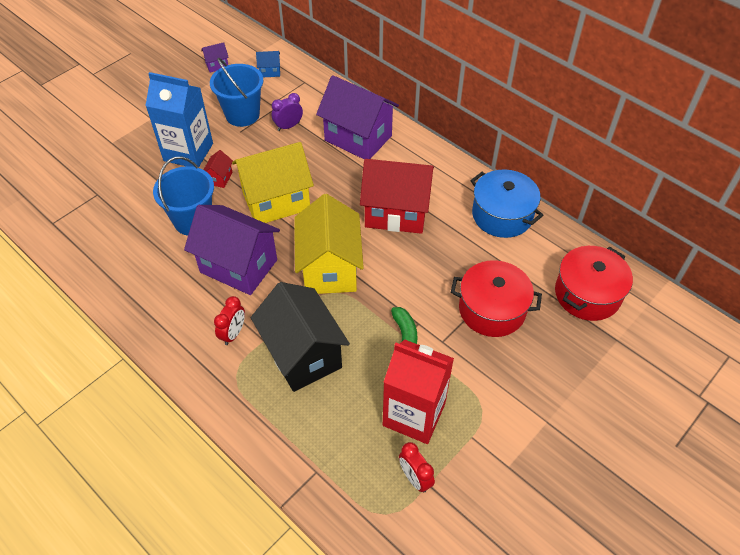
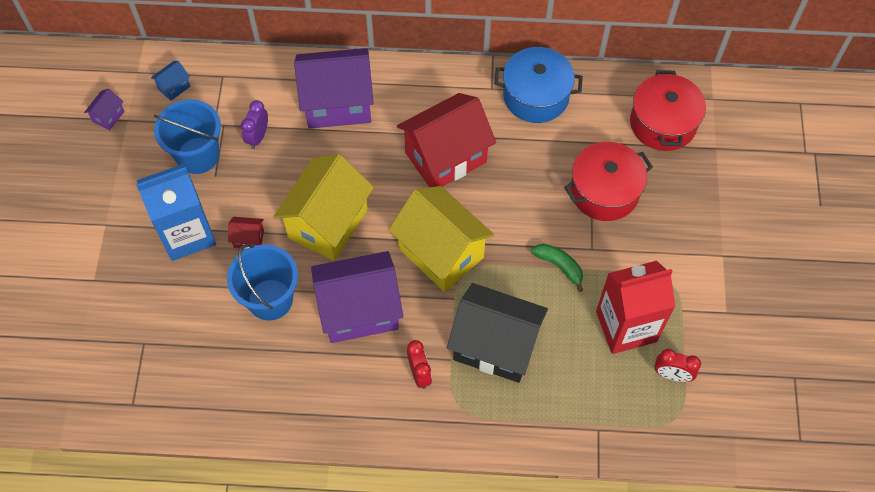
camera: 40 degrees left, 10 degrees up
red house [204,150,233,188] -> red house turned 60 degrees counterclockwise [228,217,264,249]

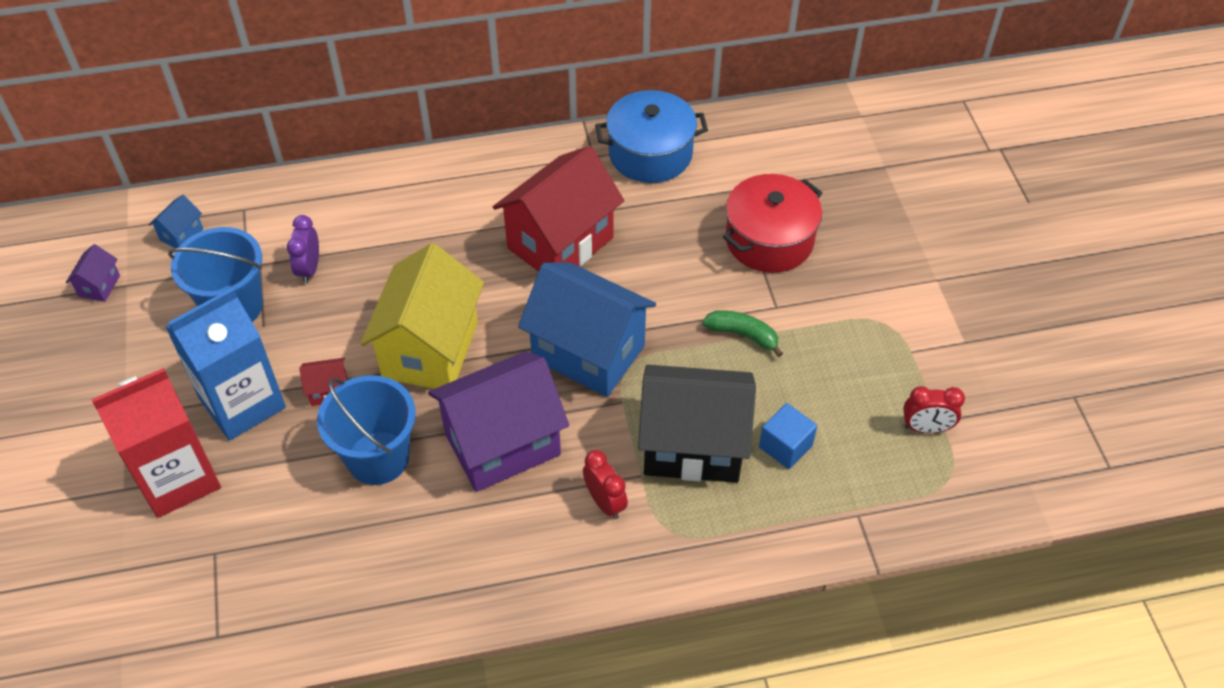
camera: 15 degrees left, 10 degrees down
purple house [294,48,374,129] -> none
yellow house [389,186,494,292] -> blue house [518,262,656,397]
red carton [596,261,676,354] -> red carton moved to [91,368,221,518]
red pot [630,70,706,151] -> none
none -> blue cube [759,403,817,469]

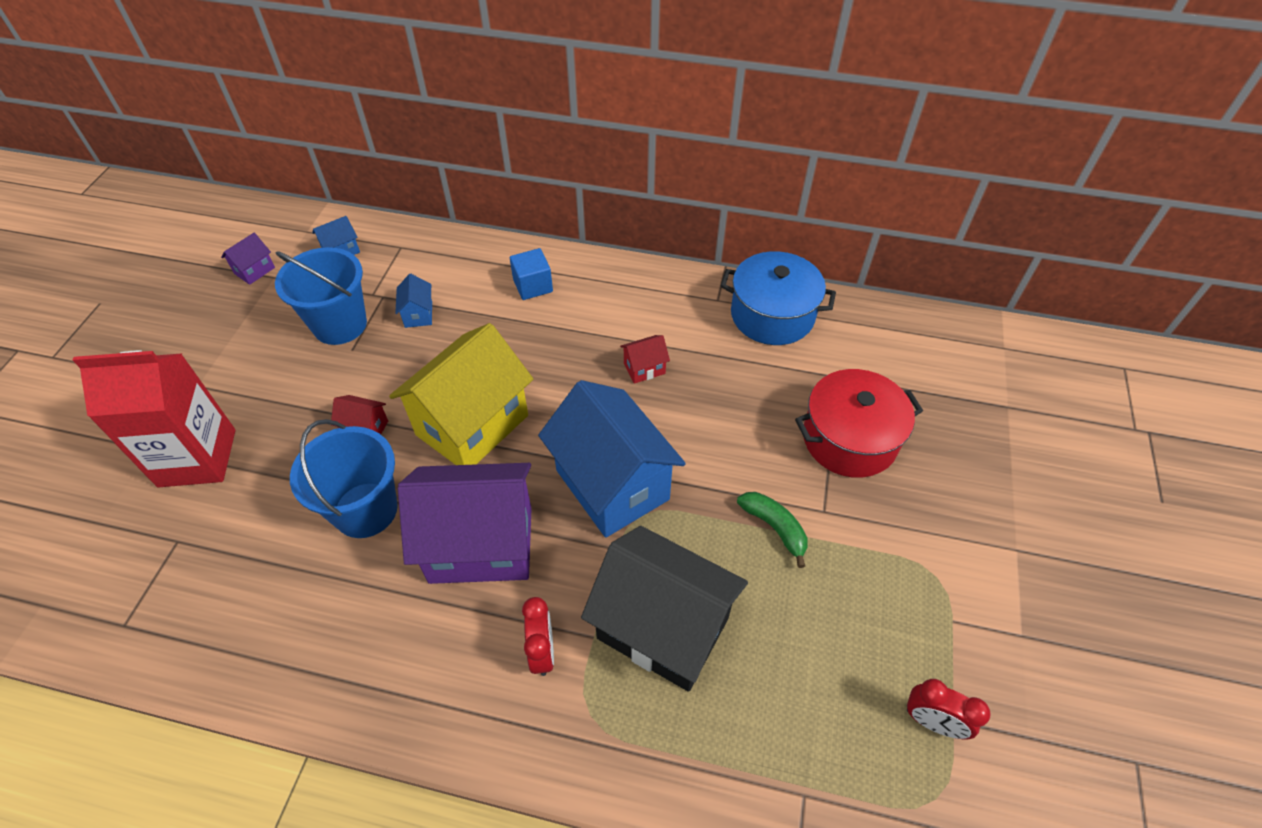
camera: 25 degrees right, 0 degrees up
blue carton [165,287,286,441] -> none
purple clock [287,215,319,284] -> blue house [395,274,432,328]
red house [493,146,624,272] -> red house [620,335,670,384], size x0.41
blue cube [759,403,817,469] -> blue cube moved to [510,248,553,300]

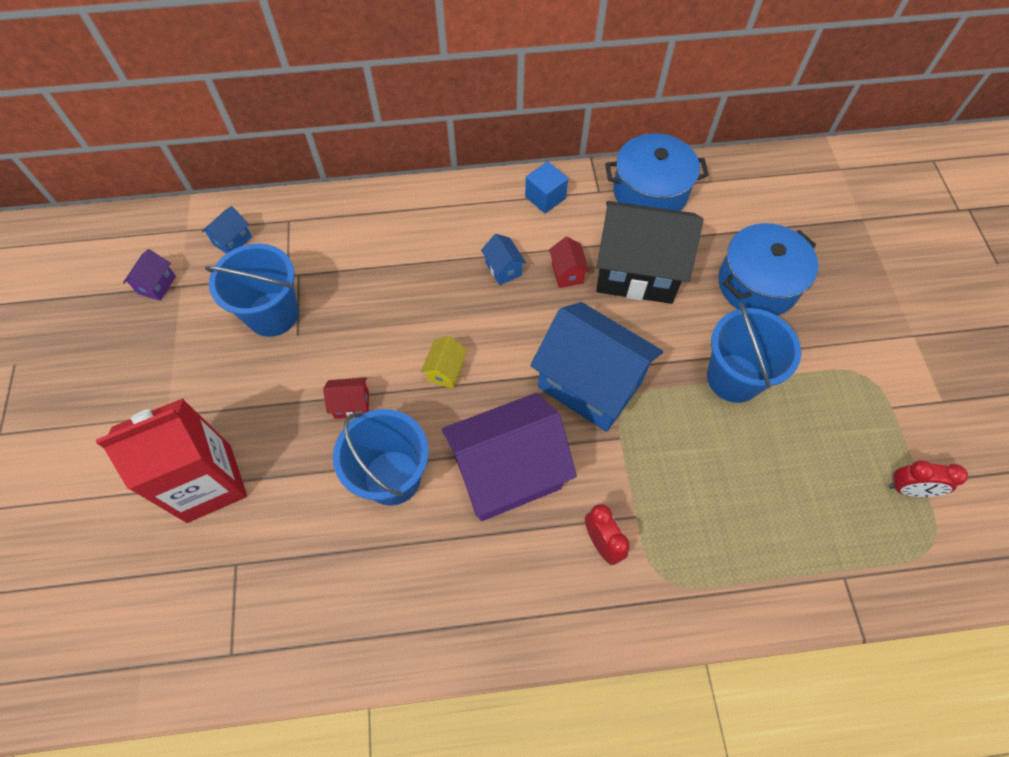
camera: 20 degrees left, 10 degrees up
yellow house [389,323,533,465] -> yellow house [421,336,467,389], size x0.41
blue house [395,274,432,328] -> blue house moved to [481,234,526,285]
blue cube [510,248,553,300] -> blue cube moved to [525,161,568,213]
black house [581,526,748,692] -> black house moved to [596,201,704,304]
red house [620,335,670,384] -> red house turned 60 degrees counterclockwise [549,237,590,288]
green banana [737,492,807,568] -> blue bucket [707,303,801,403]
red pot [795,369,923,478] -> blue pot [718,223,818,315]

